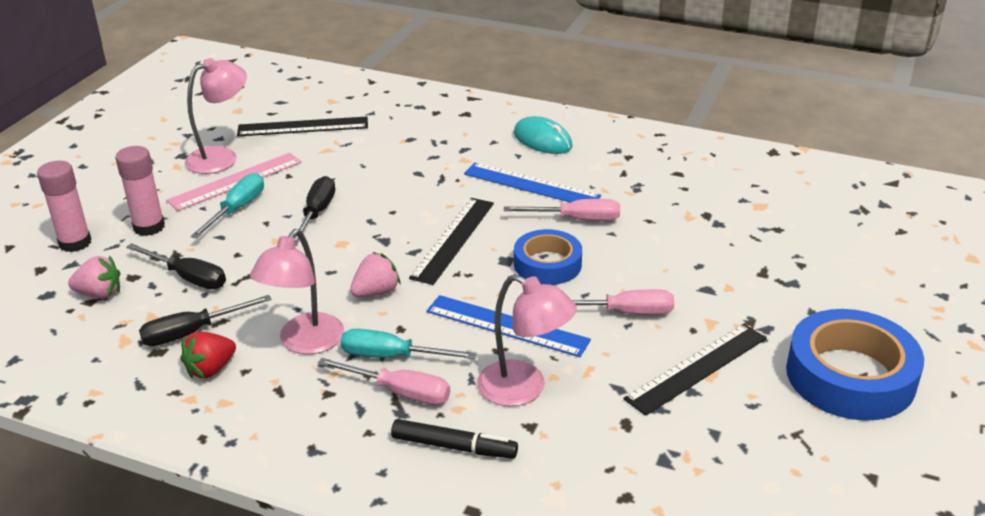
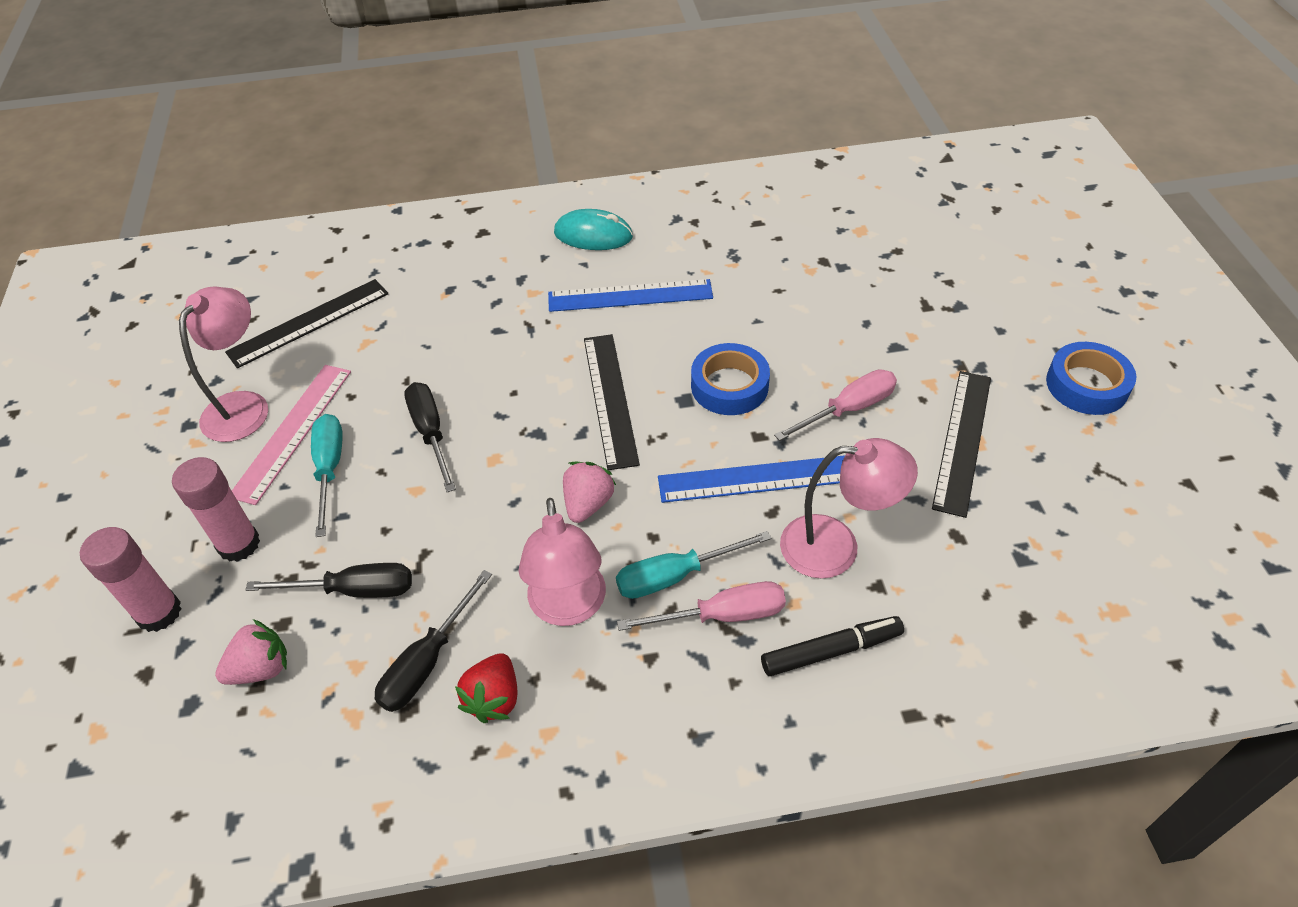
camera: 30 degrees left, 15 degrees up
pink screwdriver [504,199,620,221] -> none
blue tape [786,309,924,421] -> blue tape [1046,342,1136,415], size x0.62

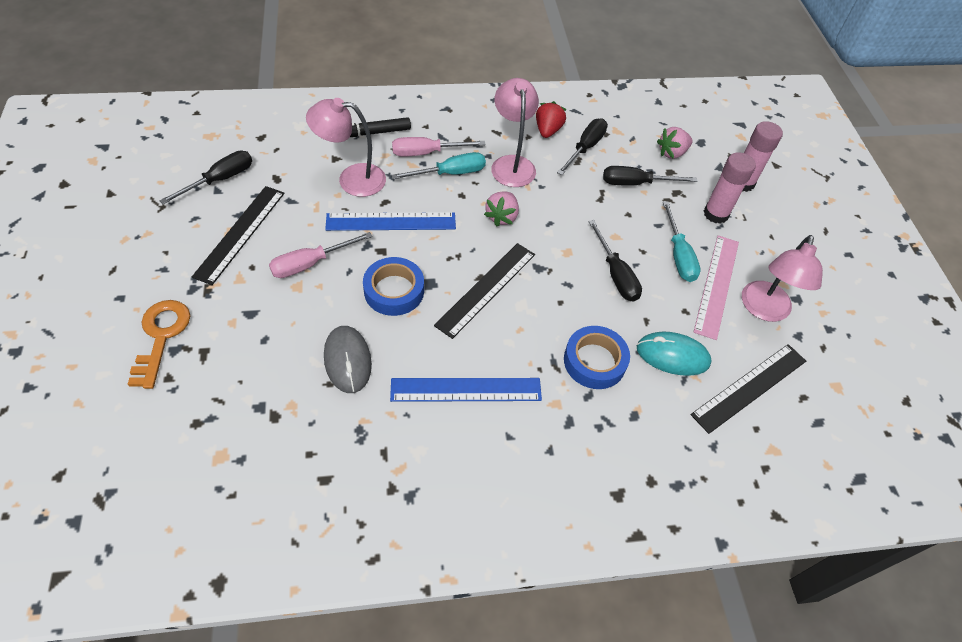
camera: 175 degrees right, 5 degrees up
turquoise mouse [554,209,633,250] -> turquoise mouse moved to [637,332,712,376]
black ruler [584,334,640,470] -> black ruler turned 45 degrees clockwise [434,243,535,339]
blue tape [1046,342,1136,415] -> blue tape moved to [564,326,630,389]
none -> orange key [128,300,190,389]
none -> black screwdriver [160,151,252,204]
none -> grey mouse [324,326,372,393]

